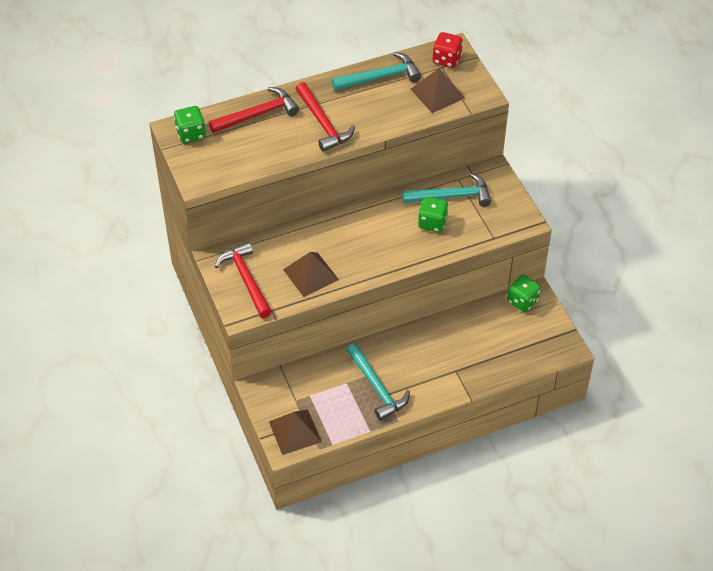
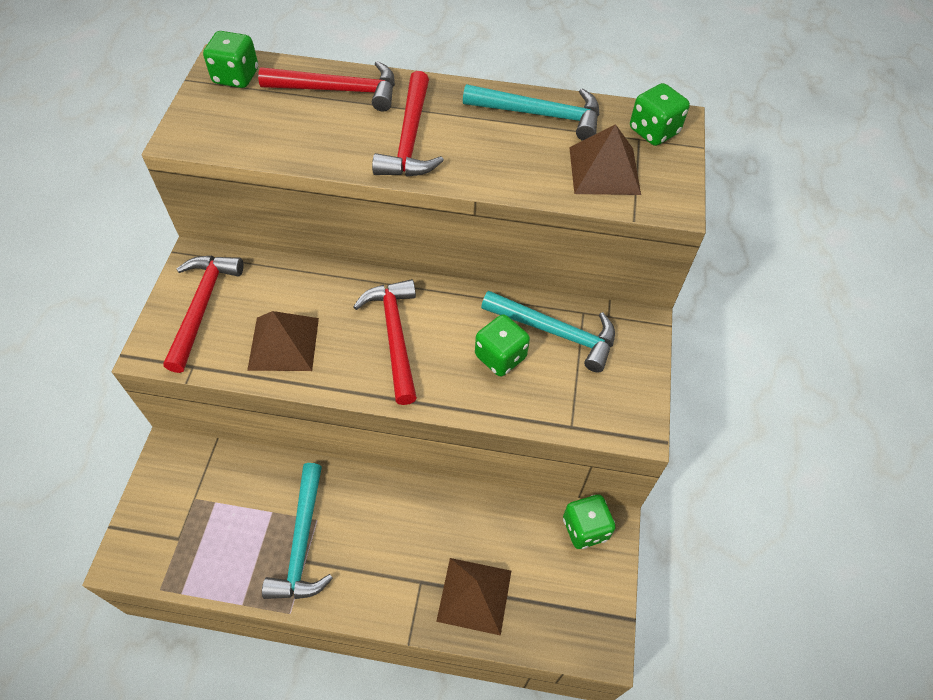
camera: 30 degrees right, 5 degrees up
brown pyramid [269,409,321,455] -> brown pyramid moved to [436,558,511,636]
red dice [432,32,463,68] -> green dice [630,83,690,146]
none -> red hammer [353,279,417,405]

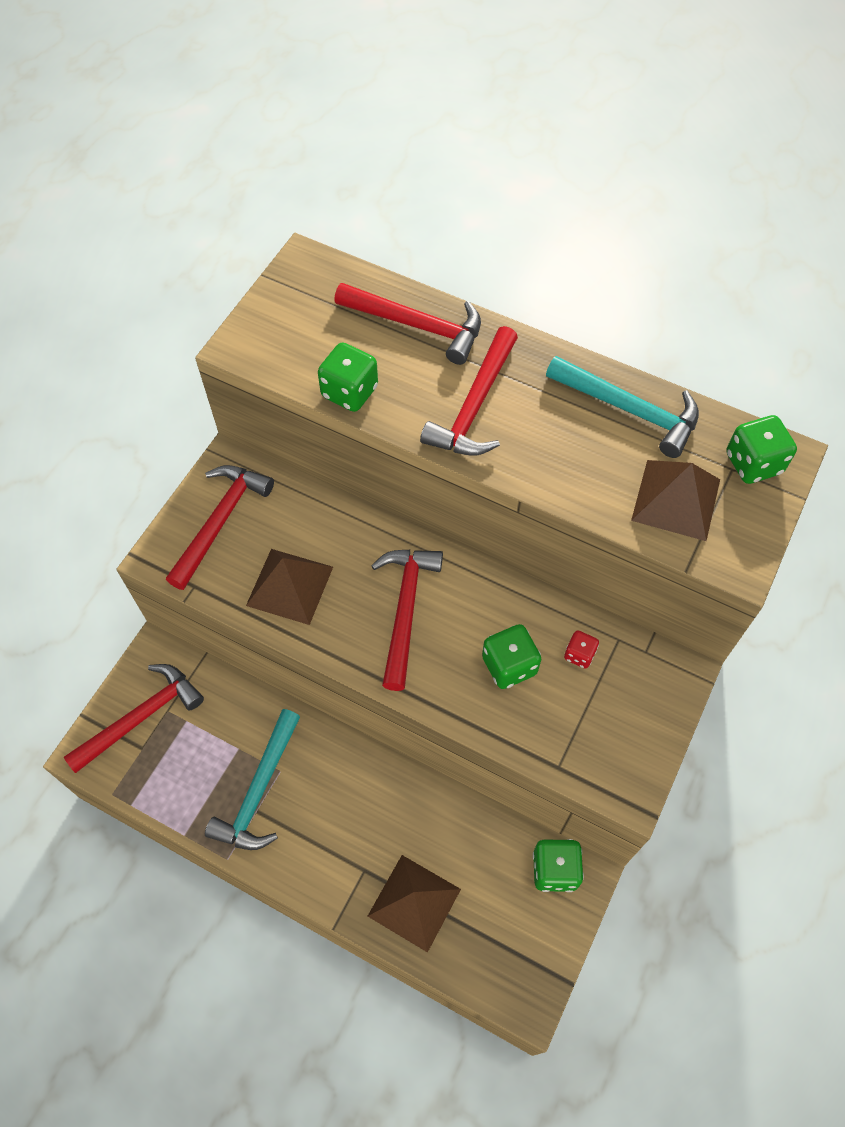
camera: 20 degrees right, 5 degrees up
green dice [203,31,258,88] -> green dice moved to [318,342,378,412]
turquoise hammer [481,291,615,373] -> red dice [564,630,599,669]
none -> red hammer [64,664,204,773]

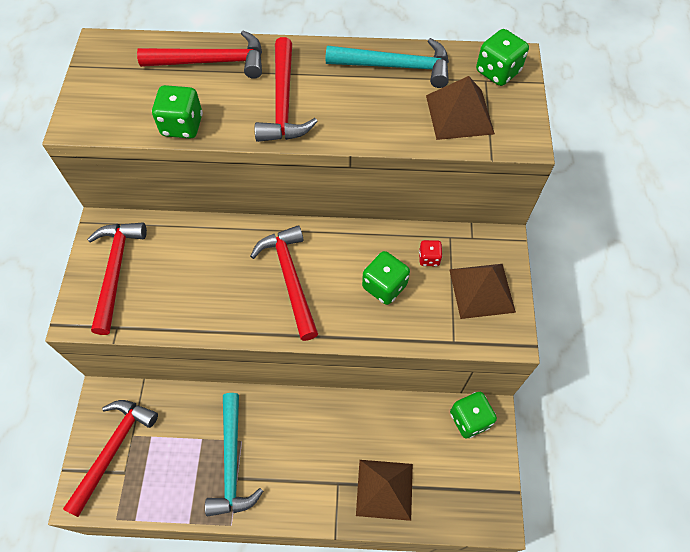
camera: 25 degrees left, 0 degrees up
brown pyramid [246,549,333,625] -> brown pyramid moved to [449,264,516,319]

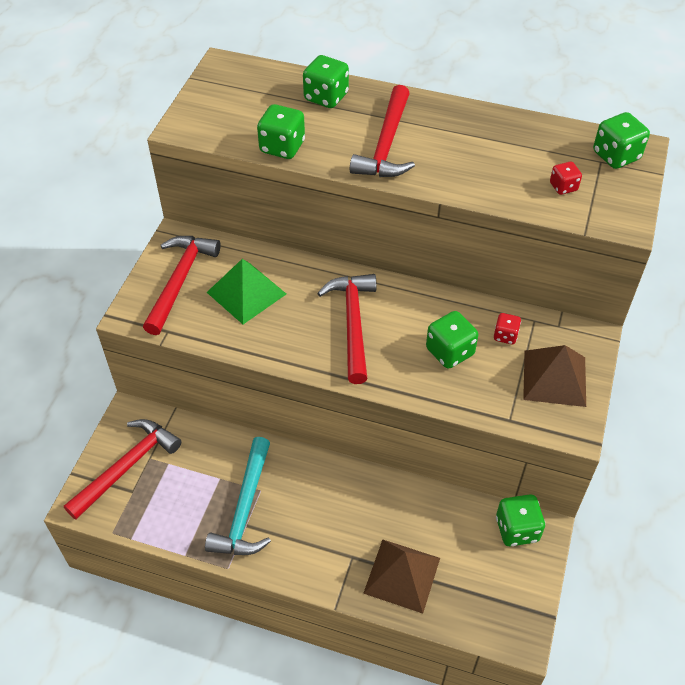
camera: 15 degrees right, 10 degrees down
red hammer [137,30,262,79] -> green dice [303,55,349,108]
turquoise hammer [326,38,449,88] -> none
brown pyramid [426,76,495,140] -> red dice [550,162,582,195]
none -> green pyramid [207,259,286,324]

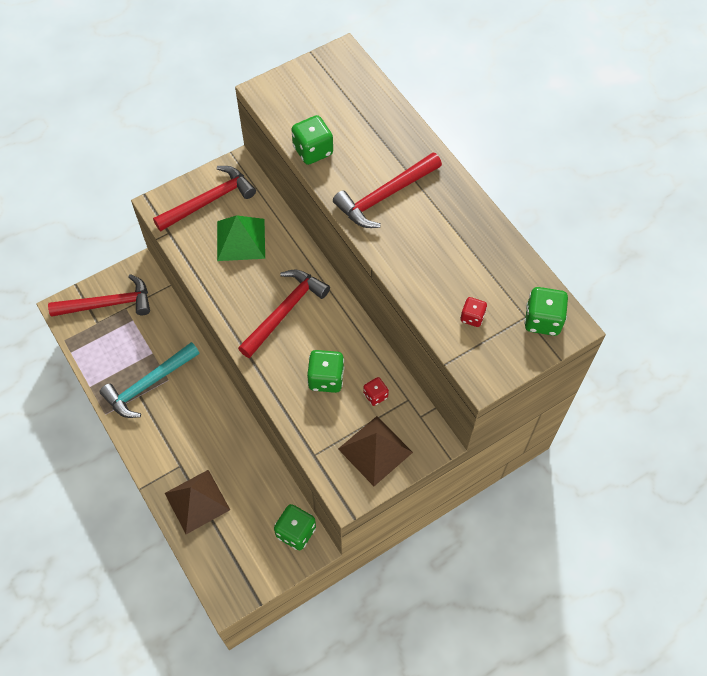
camera: 40 degrees right, 10 degrees up
green dice [303,55,349,108] -> none

